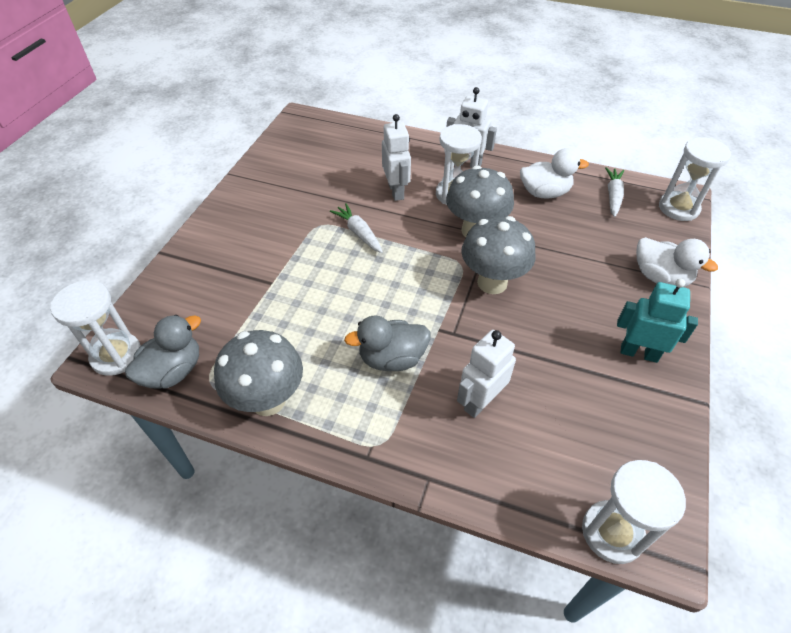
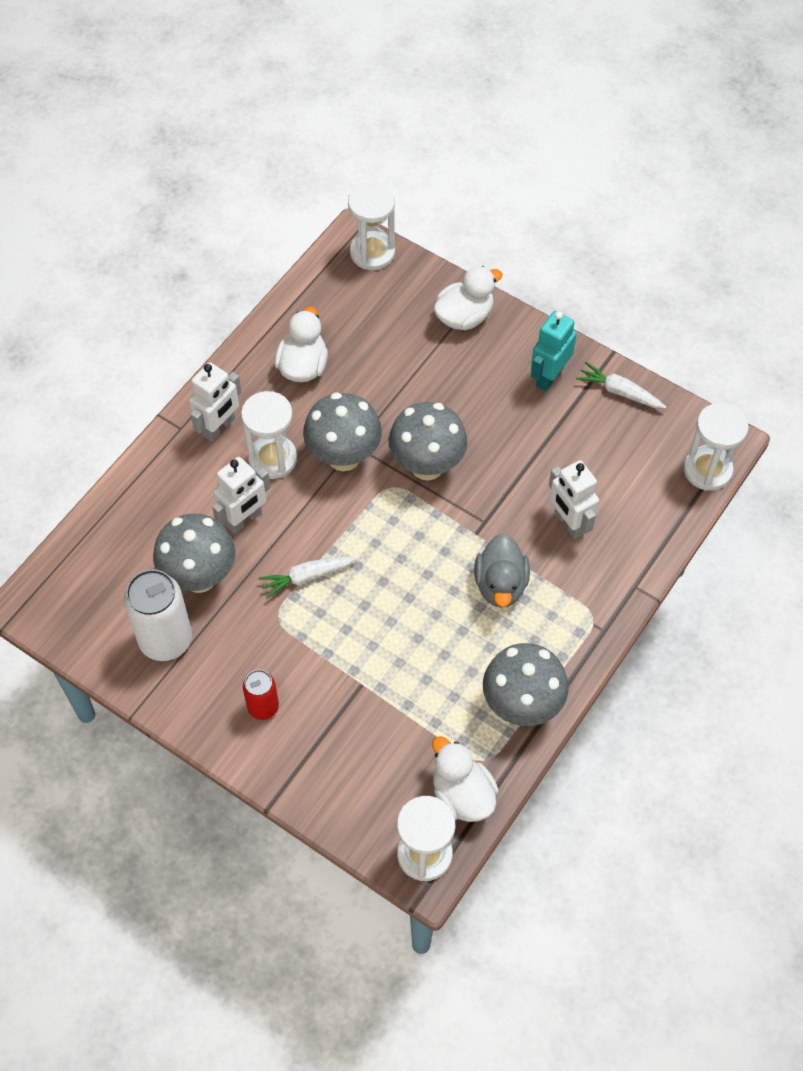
camera: 75 degrees left, 10 degrees up
grey duck [125,315,201,389] -> white duck [432,736,499,822]
white robot [382,114,411,201] -> white robot turned 135 degrees clockwise [212,457,271,534]
white carrot [605,167,624,217] -> white carrot moved to [576,362,666,409]
none -> white can [124,569,192,661]
none -> grey mushroom [153,513,235,593]
none -> red can [243,670,279,720]

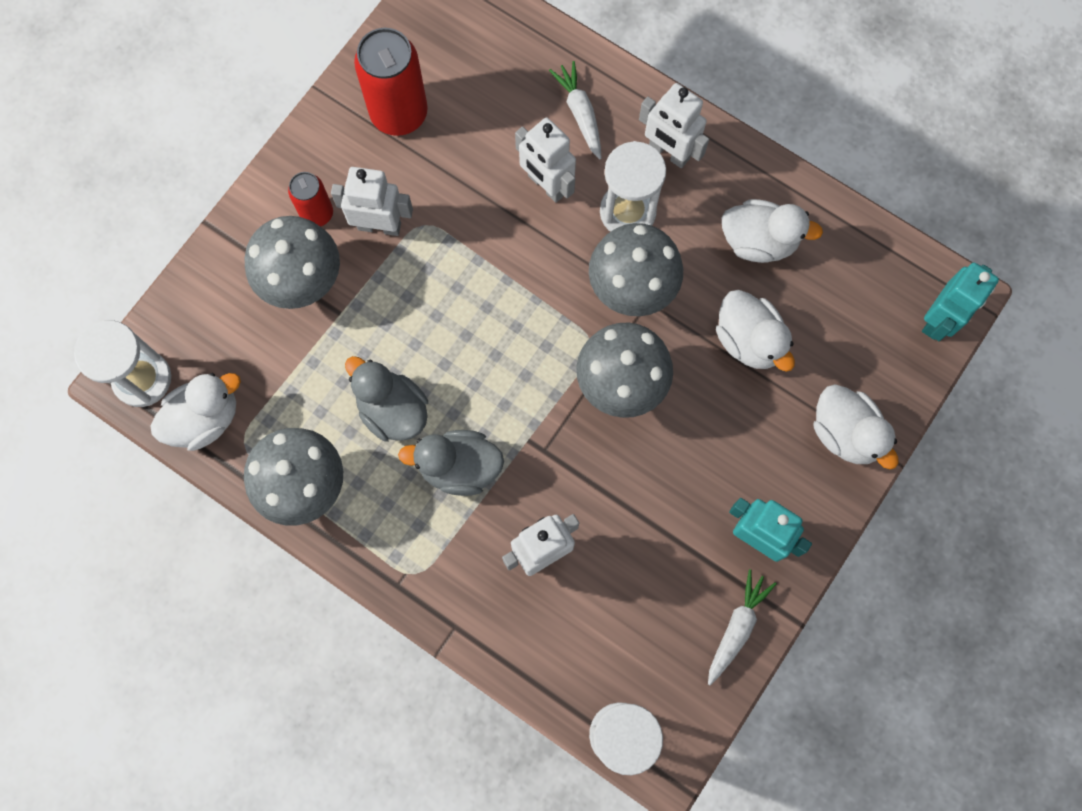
camera: 90 degrees right, 15 degrees up
white can [124,569,192,661] -> red can [354,28,428,136]
grey mushroom [153,513,235,593] -> grey mushroom moved to [244,216,340,309]
white carrot [258,557,357,599] -> white carrot moved to [549,61,601,160]
white hourglass [348,182,395,270] -> turquoise robot [922,263,999,341]
none -> white robot [331,167,413,236]
none -> grey duck [345,356,428,442]
none -> white duck [716,290,795,372]

